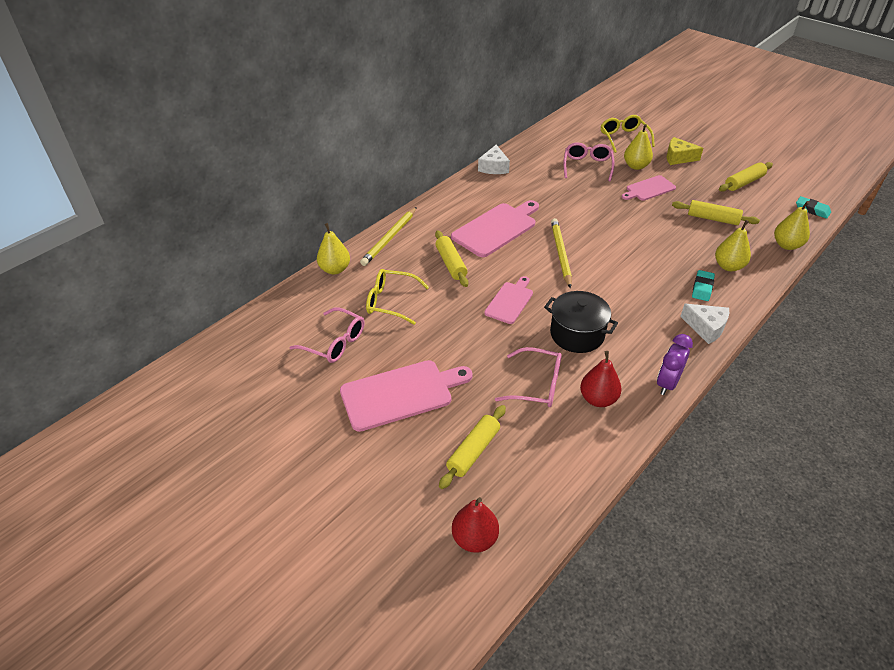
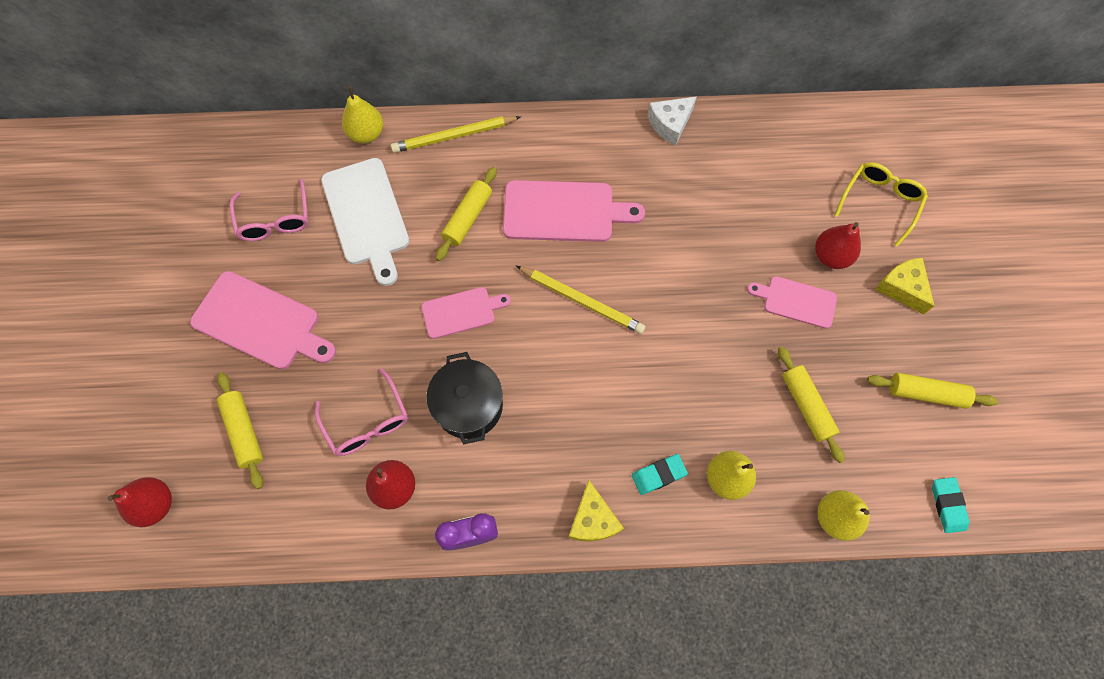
camera: 45 degrees right, 25 degrees up
yellow glasses [366,269,429,325] -> white cutting board [321,158,410,286]
yellow rolling pin [439,405,506,489] -> yellow rolling pin turned 75 degrees clockwise [217,372,263,489]
yellow pencil [551,218,572,288] -> yellow pencil turned 75 degrees clockwise [516,266,646,334]
pink glasses [564,142,615,181] -> none
yellow pear [624,124,653,170] -> red pear [815,222,861,269]
white cheese [680,304,729,344] -> yellow cheese [568,480,624,542]

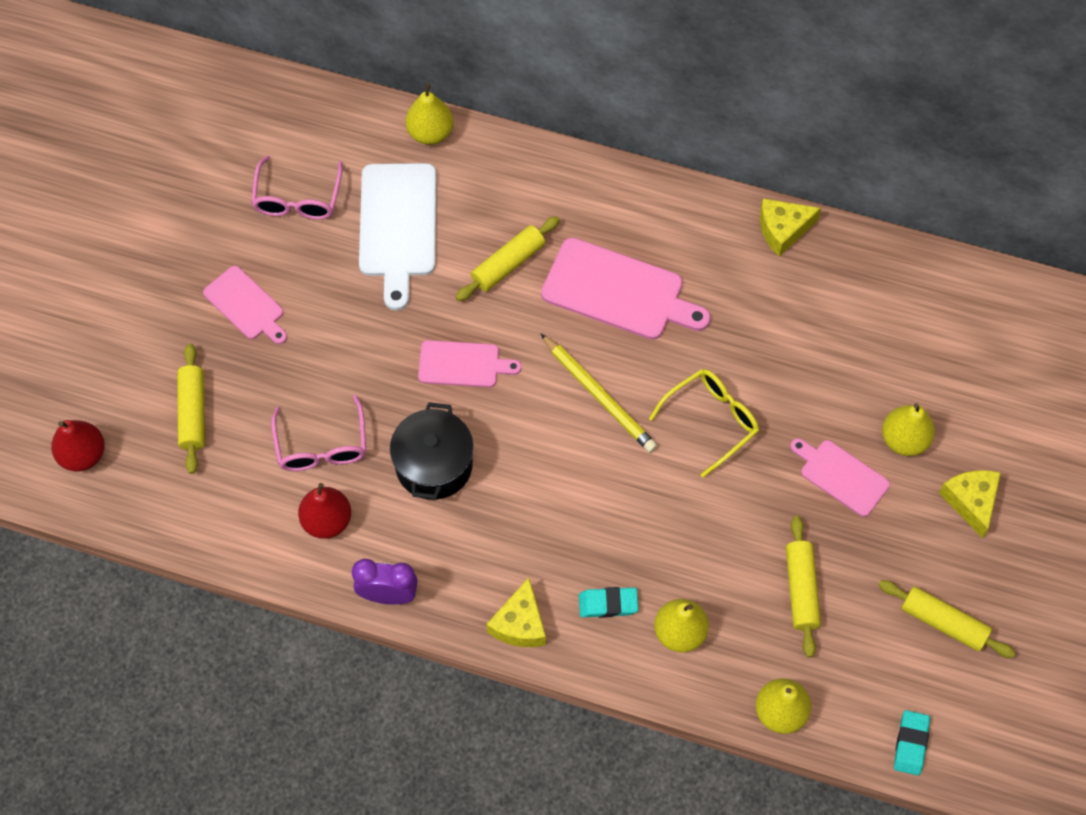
camera: 20 degrees right, 5 degrees down
pink cutting board [190,271,336,369] -> pink cutting board [203,266,287,344], size x0.60
yellow pencil [391,116,521,153] -> none
white cheese [647,96,697,145] -> yellow cheese [760,198,821,256]
red pear [815,222,861,269] -> yellow pear [882,403,935,456]
yellow glasses [834,162,928,247] -> yellow glasses moved to [649,369,759,478]

